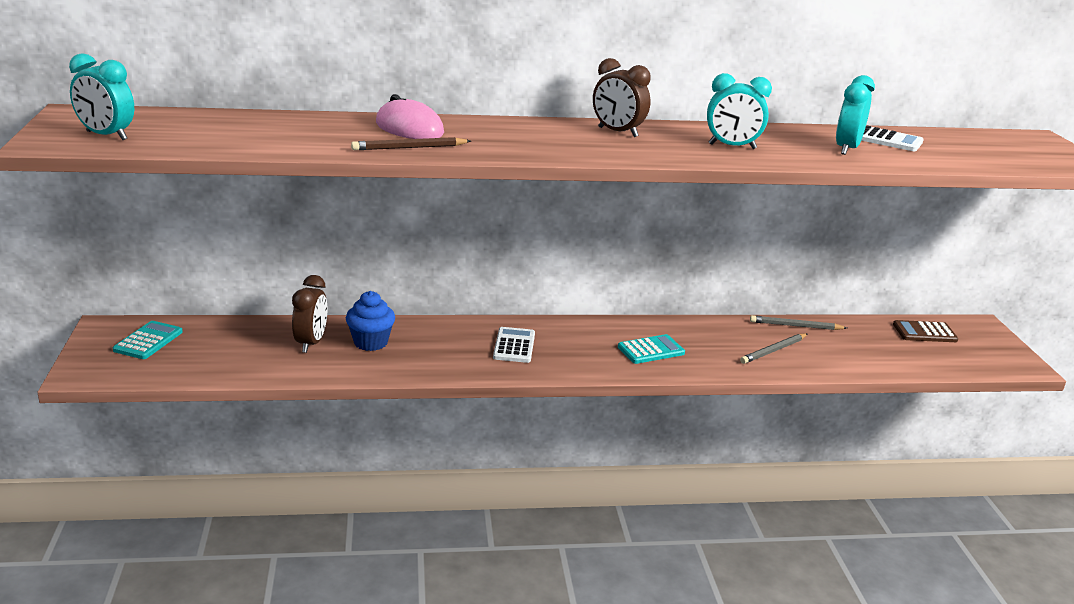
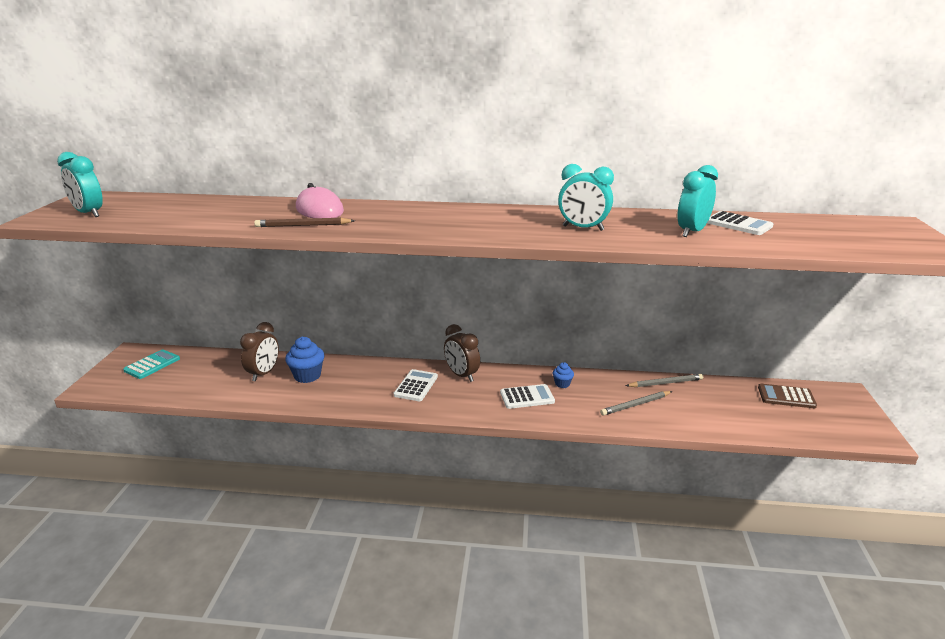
camera: 15 degrees right, 0 degrees up
brown clock [593,58,651,137] -> brown clock moved to [444,324,480,382]
turquoise calculator [618,334,685,364] -> white calculator [500,384,555,409]
grey pencil [750,315,847,330] -> grey pencil turned 150 degrees clockwise [626,374,703,387]
none -> blue cupcake [553,362,574,388]

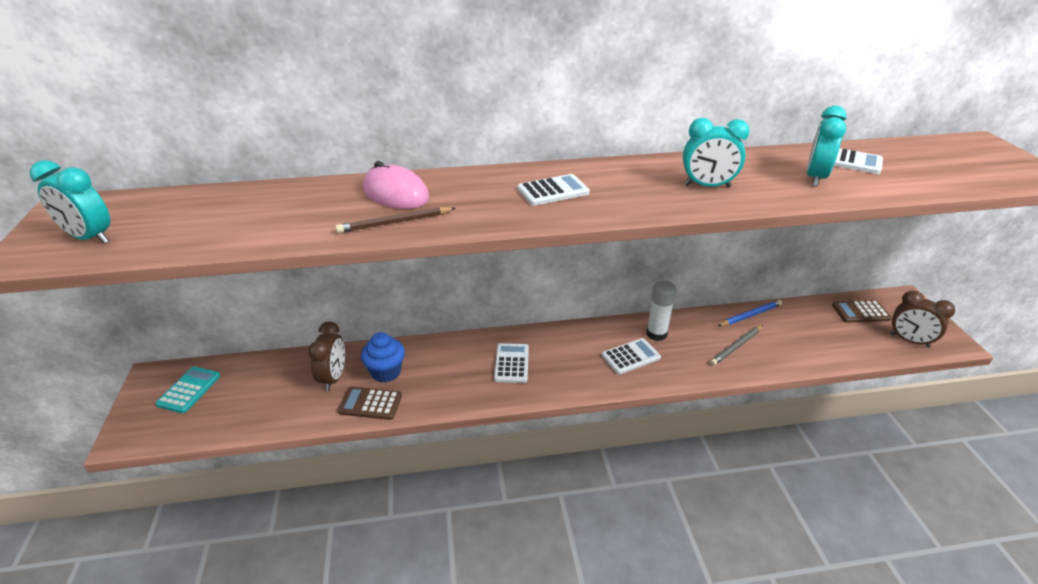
camera: 15 degrees left, 10 degrees up
brown clock [444,324,480,382] -> brown clock moved to [890,290,955,348]
blue cupcake [553,362,574,388] -> white glue stick [646,281,677,341]
grey pencil [626,374,703,387] -> blue pencil [718,300,782,326]
none -> brown calculator [338,387,402,420]
none -> white calculator [517,174,590,206]

